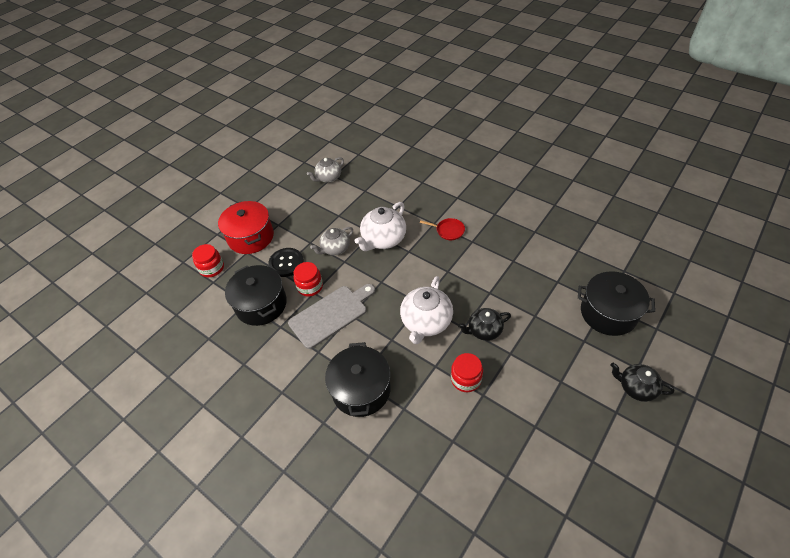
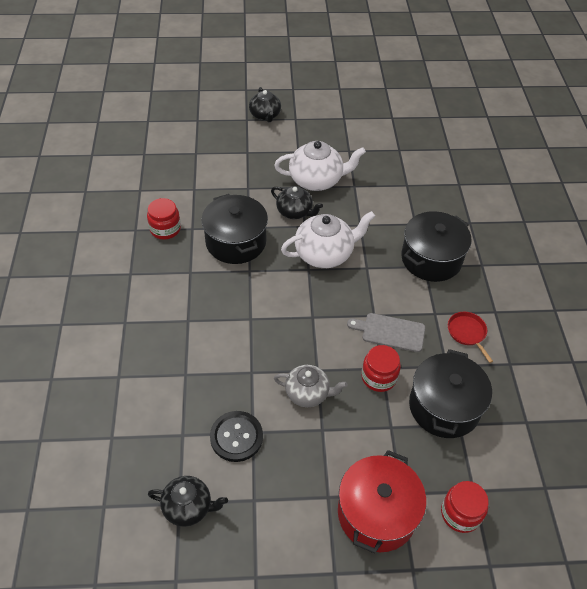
camera: 135 degrees left, 0 degrees up
black button [268,248,304,277] -> black button moved to [210,411,263,462]
grey cutting board [288,284,375,349] -> grey cutting board [347,313,425,352], size x0.66
grey teapot [307,157,344,183] -> black teapot [148,476,228,527]
white teapot [355,202,406,251] -> white teapot moved to [274,141,366,191]
red pan [420,218,465,240] -> red pan moved to [448,312,493,363]
red jar [451,353,483,392] -> red jar moved to [147,198,181,240]
black pot [578,271,655,336] -> black pot moved to [201,194,268,264]

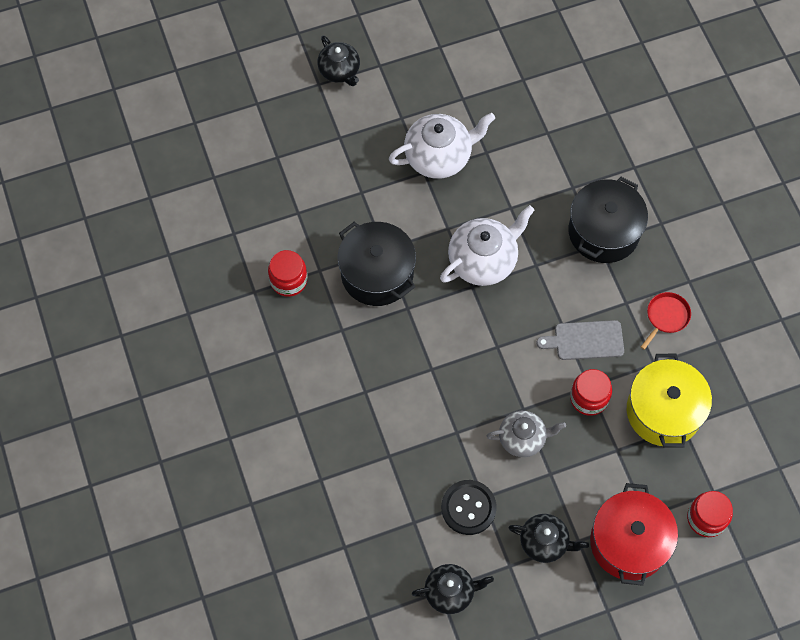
camera: 15 degrees left, 15 degrees up
black teapot [271,186,323,219] -> black teapot moved to [508,514,589,563]
black pot [409,349,492,438] -> yellow pot [627,354,712,448]
red pan [448,312,493,363] -> red pan turned 75 degrees clockwise [641,292,691,350]

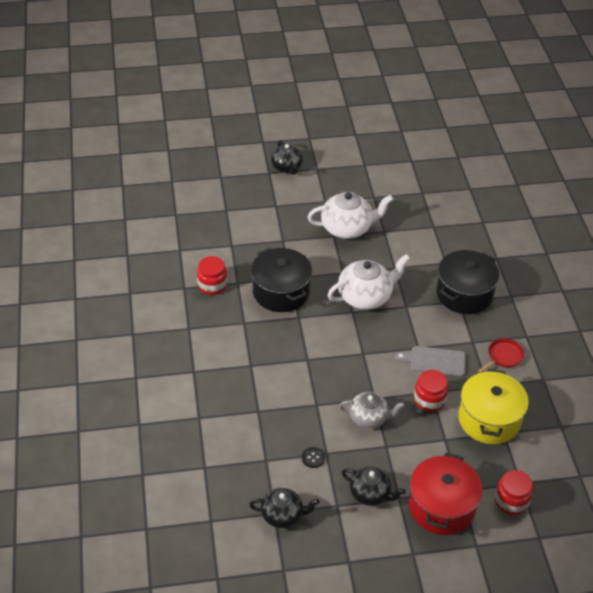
camera: 10 degrees right, 20 degrees down
black button [441,480,497,535] -> black button [302,447,325,468], size x0.50

